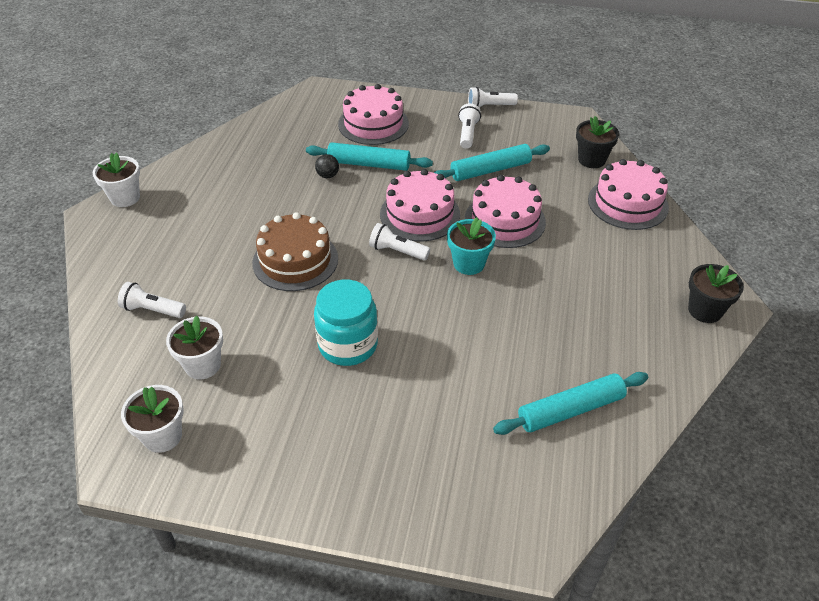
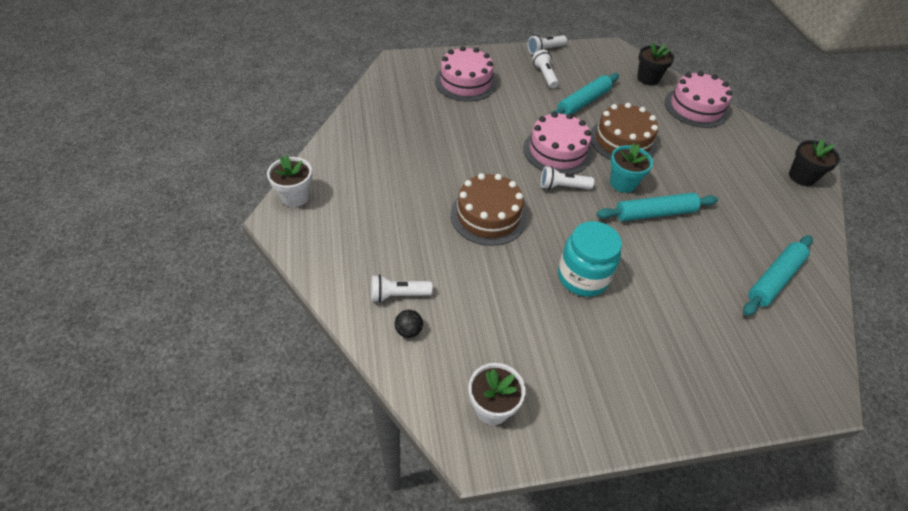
camera: 25 degrees left, 5 degrees up
white flower pot [166,316,223,379] -> none
turquoise rolling pin [306,142,433,171] -> turquoise rolling pin moved to [597,193,718,221]
black ball [315,154,339,178] -> black ball moved to [395,310,423,338]
pink cake [465,175,546,248] -> brown cake [591,103,658,160]

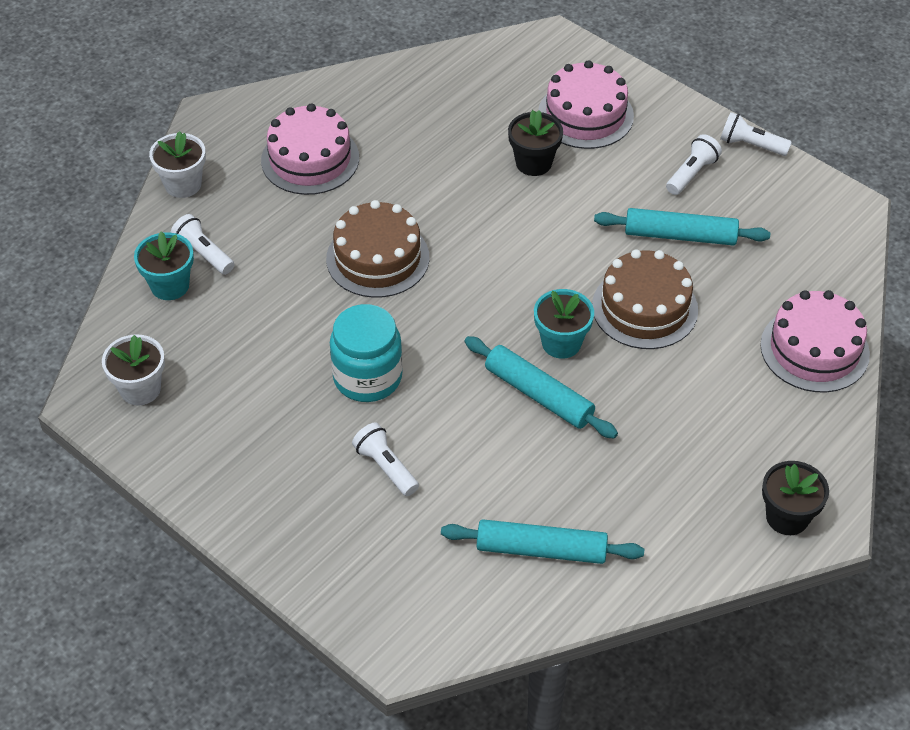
camera: 55 degrees right, 0 degrees up
white flower pot [267,156,312,207] -> white flower pot moved to [149,131,206,198]
black ball [395,310,423,338] -> turquoise flower pot [134,231,194,300]
pink cake [523,112,592,174] -> pink cake moved to [261,104,359,195]
white flashlight [541,166,594,190] -> white flashlight moved to [352,423,419,496]
black flower pot [637,42,674,85] -> black flower pot moved to [508,110,563,176]

